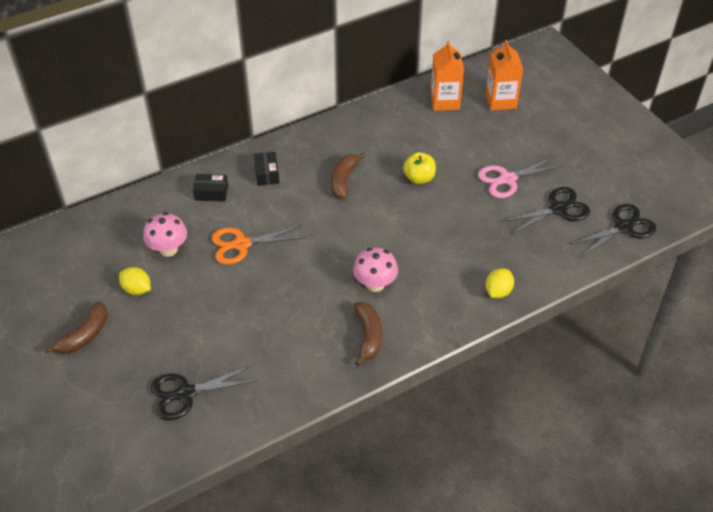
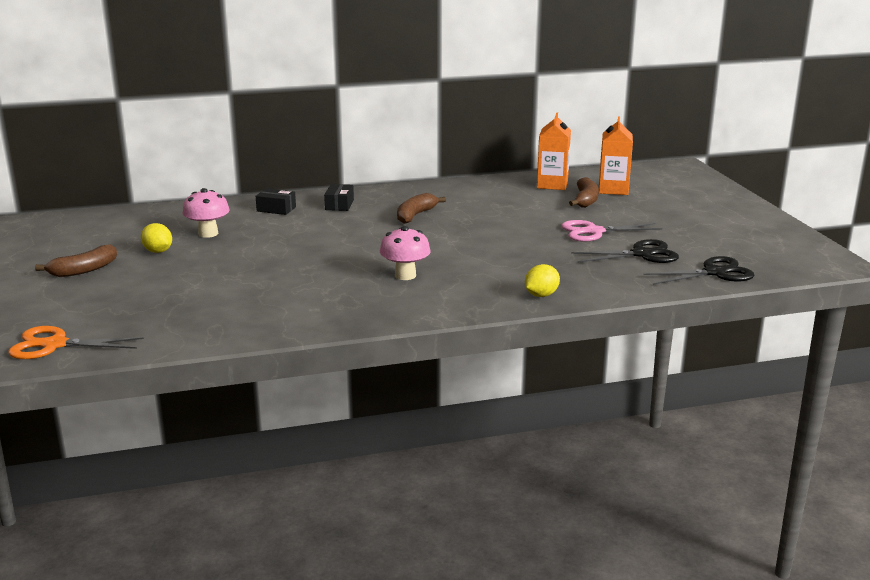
camera: 15 degrees right, 25 degrees down
black scissors [151,366,257,420] -> none
orange scissors [211,225,305,265] -> orange scissors moved to [8,326,144,359]
brown banana [354,302,382,366] -> brown banana moved to [569,177,599,208]
yellow apple [403,152,436,184] -> none

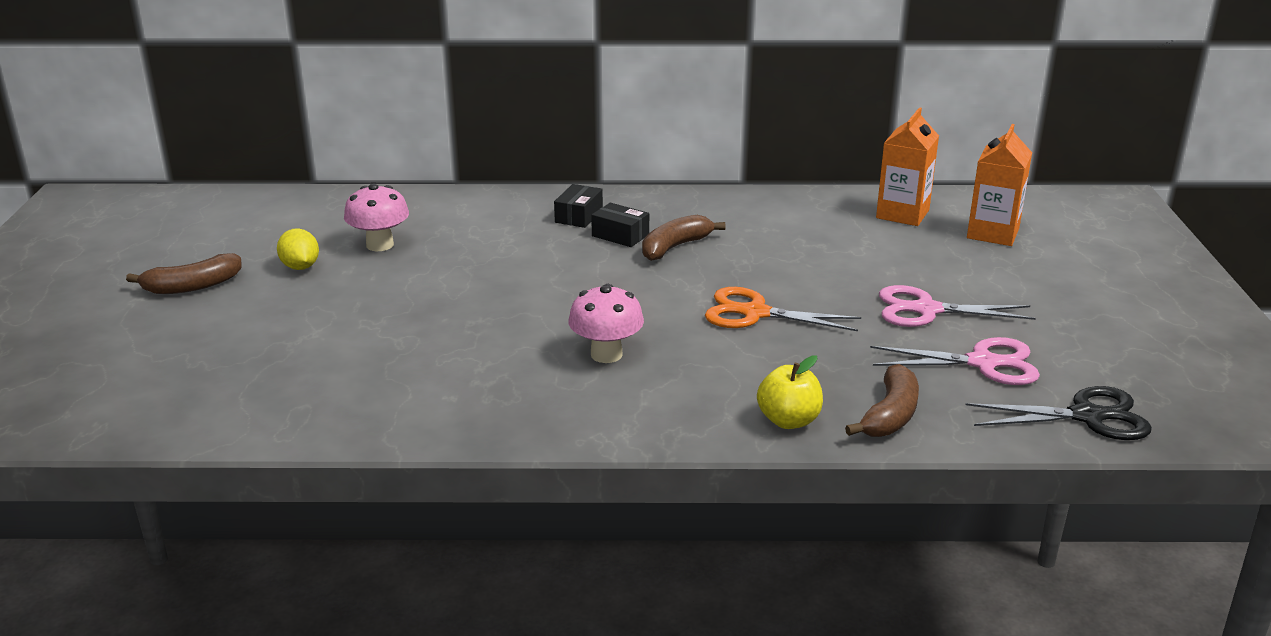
camera: 15 degrees right, 5 degrees up
orange scissors [8,326,144,359] -> orange scissors moved to [705,287,861,331]
black box [256,188,296,215] -> black box moved to [591,203,649,247]
yellow lemon [525,264,560,297] -> yellow apple [757,355,823,429]
brown banana [569,177,599,208] -> brown banana moved to [845,364,919,437]
black scissors [571,239,679,263] -> pink scissors [870,337,1040,385]

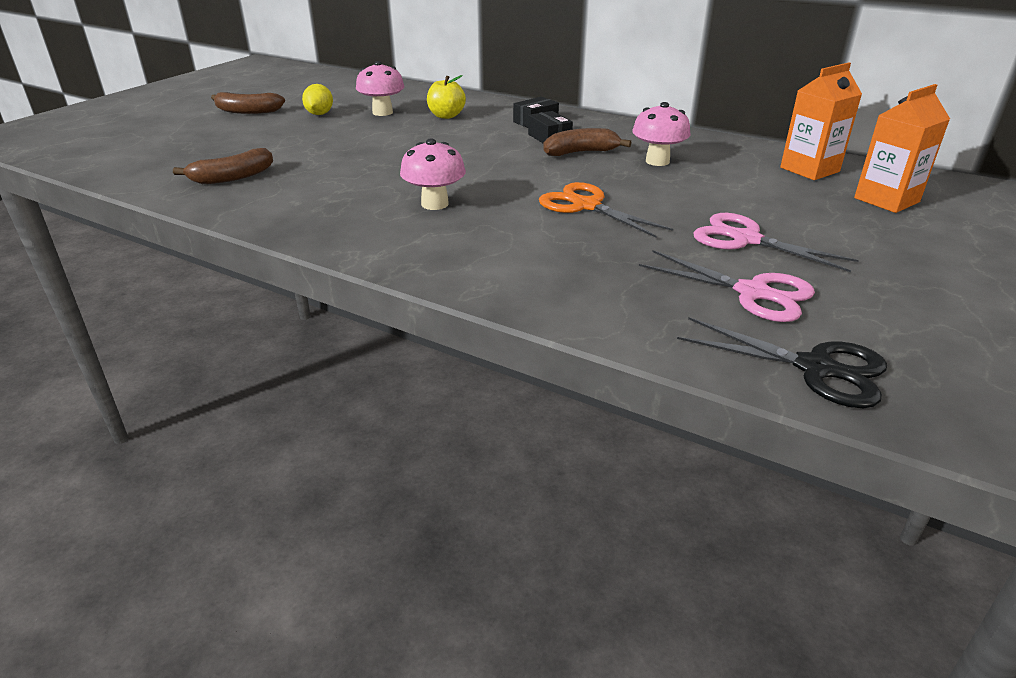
camera: 30 degrees right, 5 degrees up
yellow apple [757,355,823,429] -> yellow apple moved to [427,75,466,119]
brown banana [845,364,919,437] -> brown banana moved to [173,148,273,184]
none -> pink mushroom [632,102,691,166]

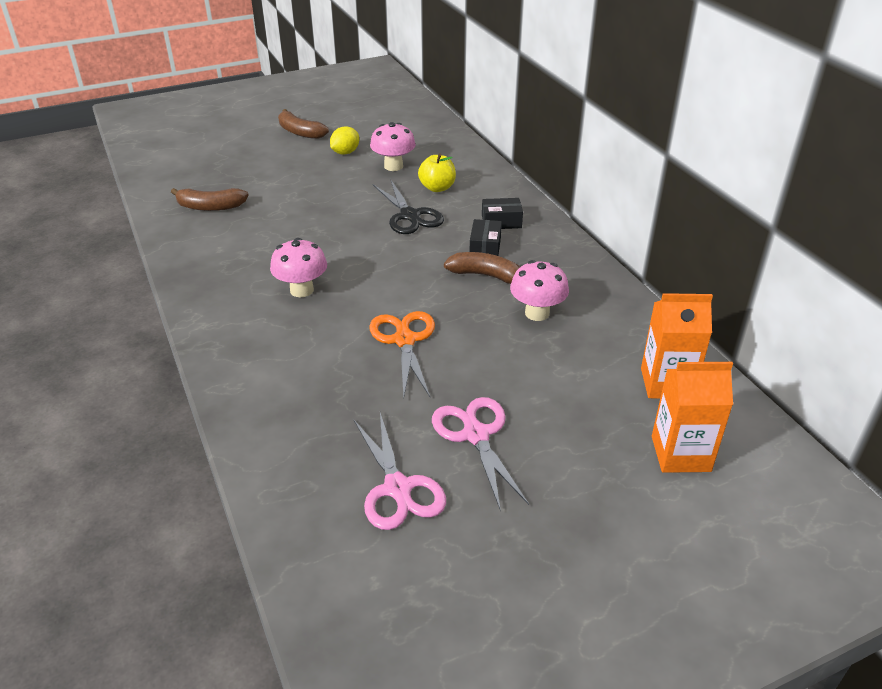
camera: 35 degrees right, 5 degrees up
black scissors [677,318,887,408] -> black scissors moved to [373,179,444,234]

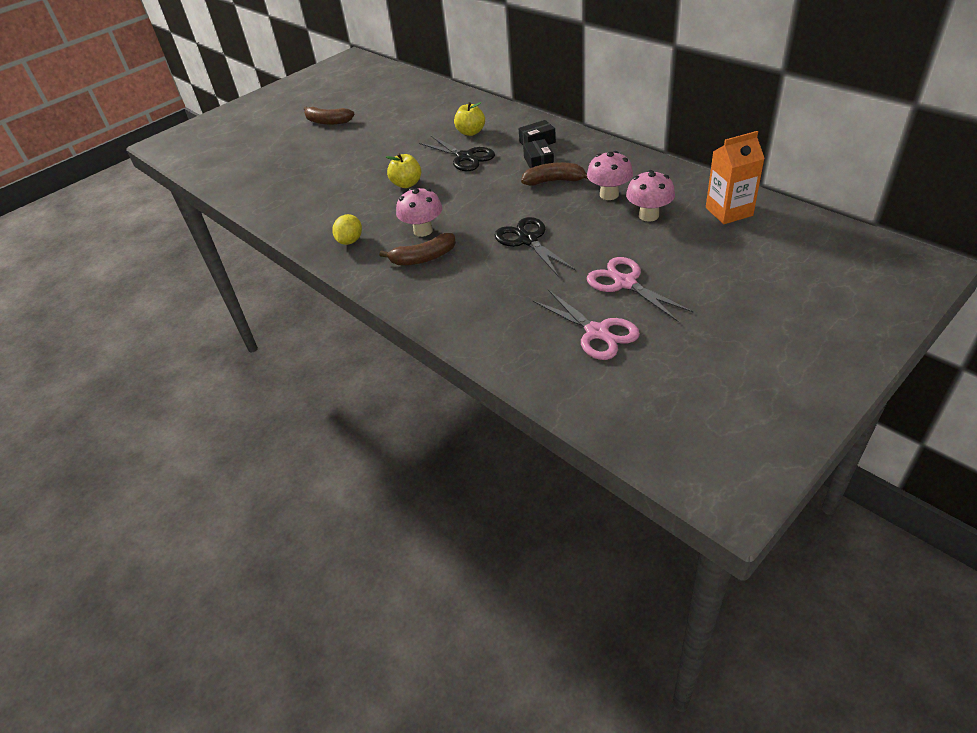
camera: 15 degrees left, 5 degrees up
brown banana [171,188,248,211] -> brown banana moved to [379,233,456,265]
yellow lemon [330,126,359,155] -> yellow lemon moved to [332,214,362,245]
orange scissors [369,311,435,398] -> black scissors [495,217,576,277]
pink mushroom [370,122,416,171] -> pink mushroom moved to [626,170,675,222]
orange carton [652,362,733,473] -> none
none -> yellow apple [386,153,421,188]

